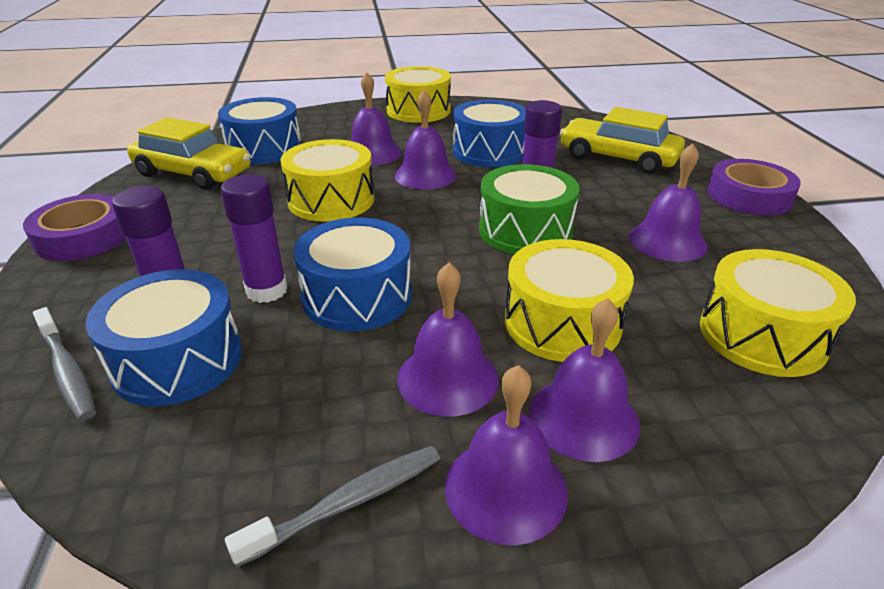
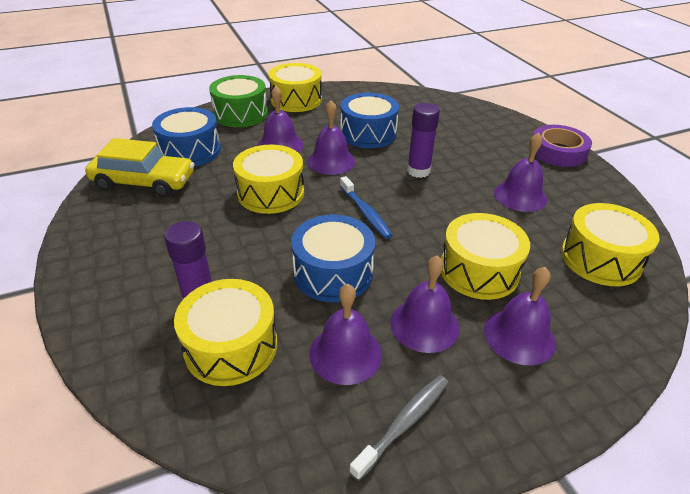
camera: 15 degrees left, 5 degrees up
purple tape [23,194,126,261] -> none
grey toothbrush [33,307,97,421] -> none
blue drum [86,269,242,406] -> yellow drum [174,279,277,386]
purple glue stick [221,174,288,303] -> none
purple bell [445,365,568,545] -> purple bell moved to [309,284,382,385]
green drum [479,164,579,254] -> green drum moved to [209,75,268,127]
yellow car [560,107,685,174] -> none
none -> blue toothbrush [340,176,393,239]

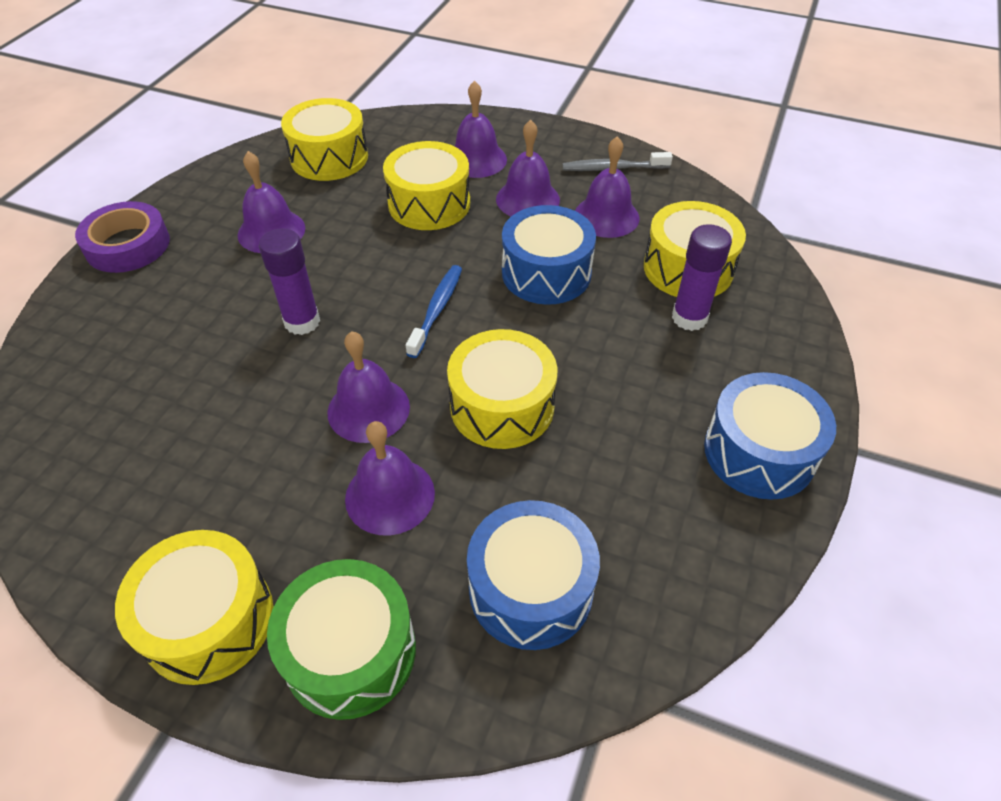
camera: 135 degrees left, 10 degrees up
yellow car [85,138,195,197] -> none
blue drum [340,93,399,148] -> blue drum moved to [704,372,836,500]

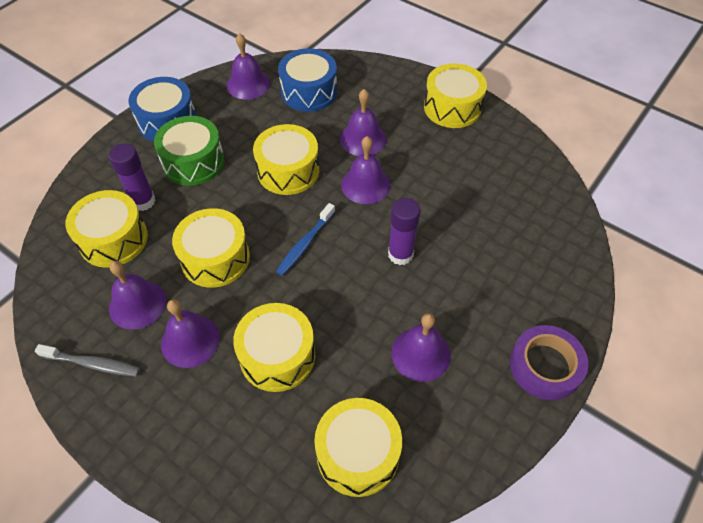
camera: 165 degrees left, 5 degrees up
green drum [267,559,416,720] -> green drum moved to [154,116,224,186]
purple bell [455,81,507,178] -> purple bell moved to [226,33,270,100]
blue drum [502,205,596,305] -> yellow drum [172,208,250,288]

